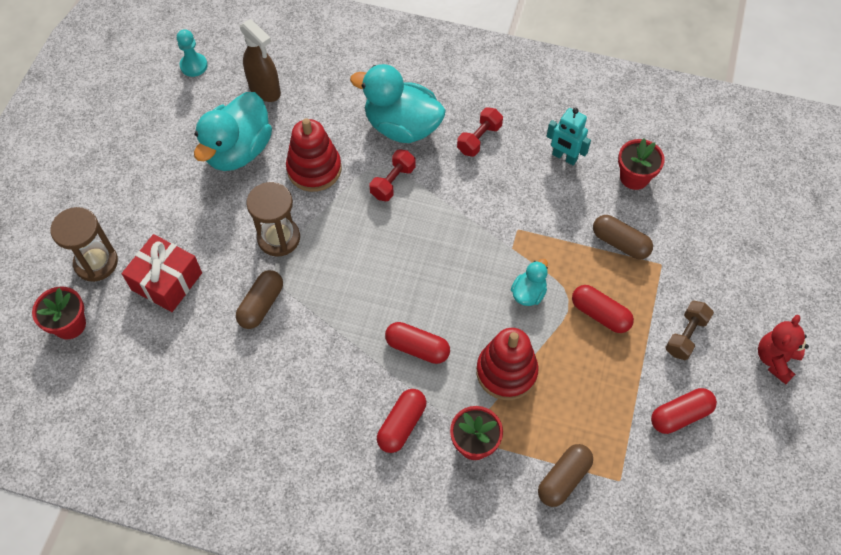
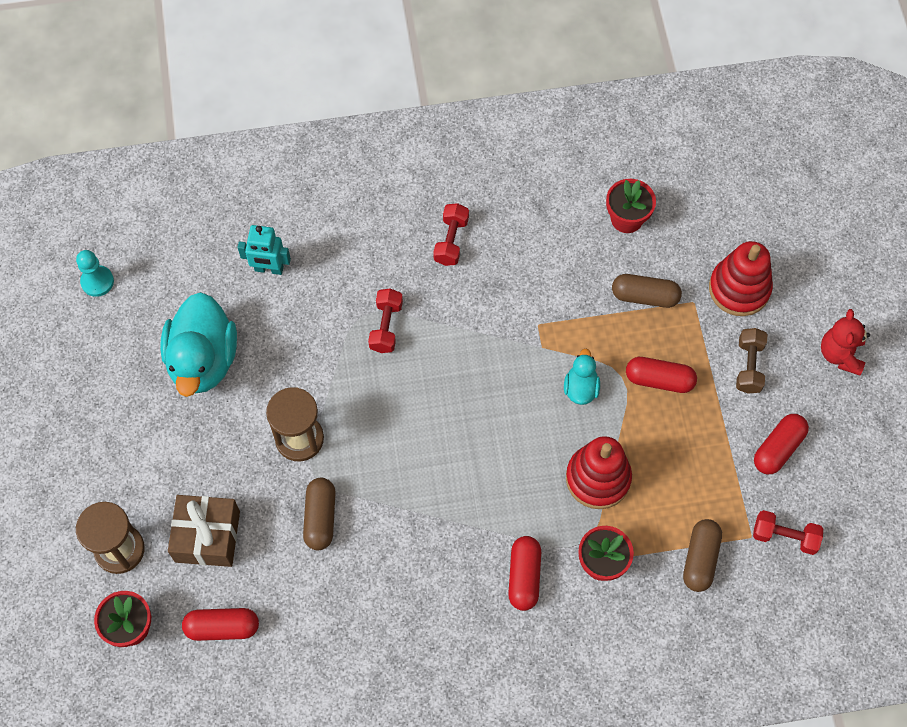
camera: 25 degrees left, 5 degrees up
red gift [122,234,202,312] -> brown gift [168,495,240,567]
brown spray bottle [240,19,281,102] -> none
red stacking toy [286,118,341,192] -> red stacking toy moved to [709,241,773,316]
turquoise duck [350,64,446,143] -> none
red capsule [385,322,450,364] -> red capsule moved to [182,608,259,641]
turquoise robot [547,108,591,165] -> turquoise robot moved to [238,225,291,275]
none -> red dumbbell [753,510,823,555]

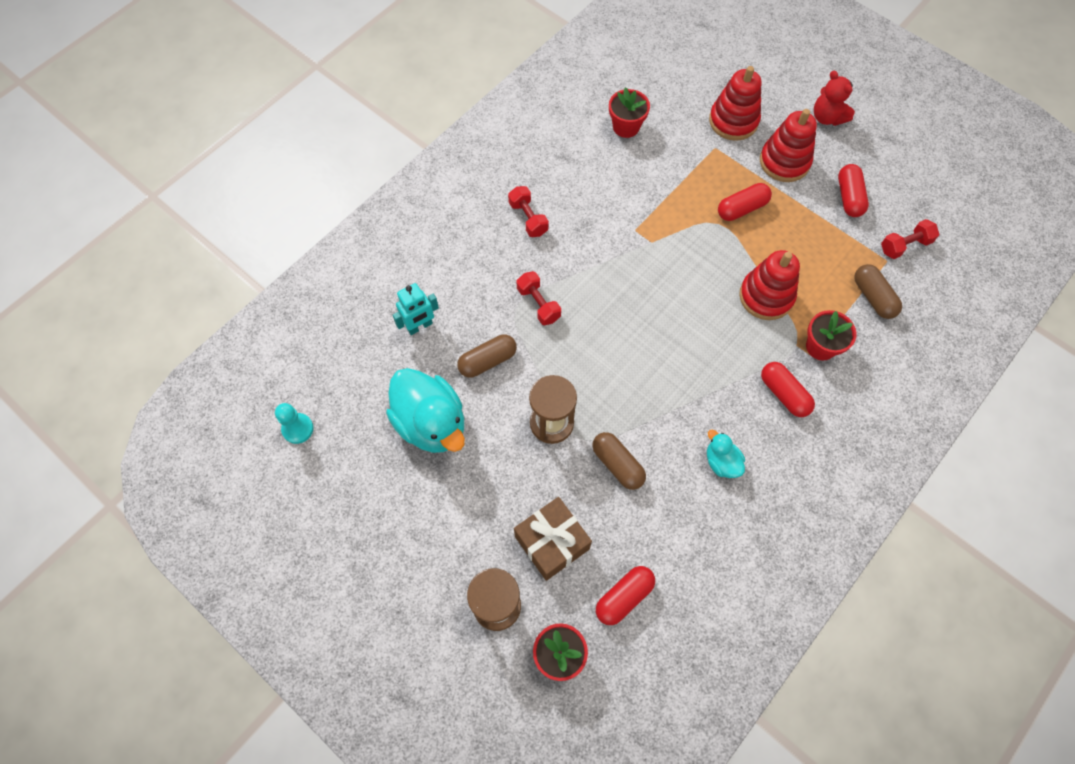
camera: 40 degrees left, 0 degrees up
turquoise duck [564,349,600,405] -> turquoise duck moved to [707,430,745,478]
brown capsule [612,274,682,308] -> brown capsule moved to [457,334,517,378]
brown dumbbell [736,328,767,394] -> red stacking toy [760,109,817,182]

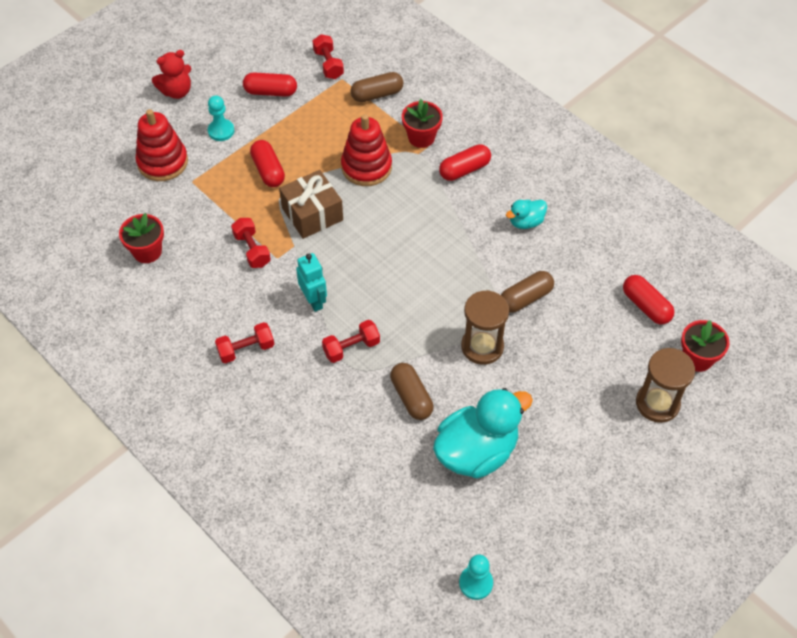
camera: 85 degrees left, 10 degrees down
turquoise robot [393,283,439,335] -> turquoise robot moved to [296,253,327,312]
brown gift [514,497,592,581] -> brown gift moved to [279,170,343,239]
red stacking toy [760,109,817,182] -> turquoise pawn [208,95,234,141]
none -> red dumbbell [231,218,271,268]

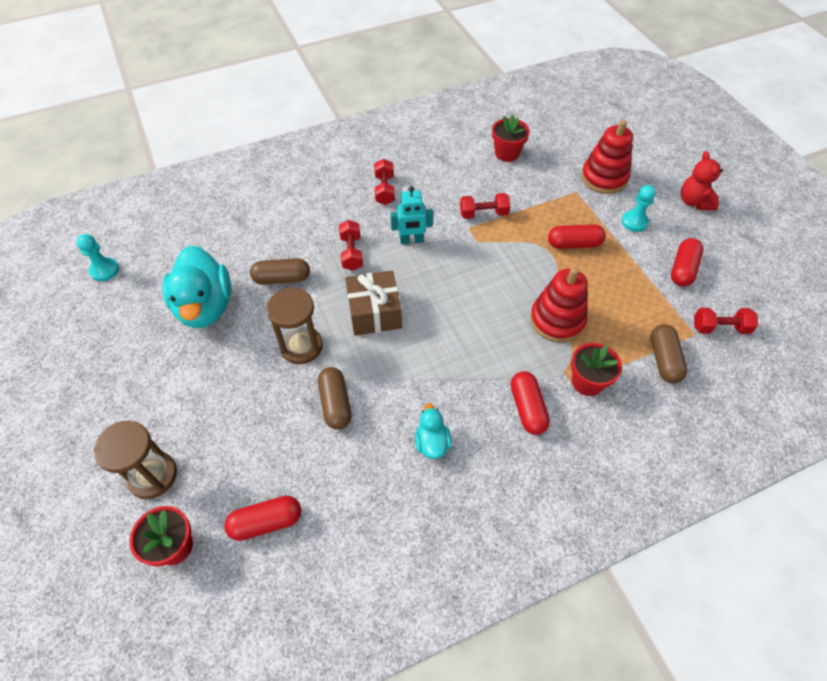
camera: 110 degrees right, 0 degrees up
brown gift [279,170,343,239] -> brown gift moved to [345,270,402,336]

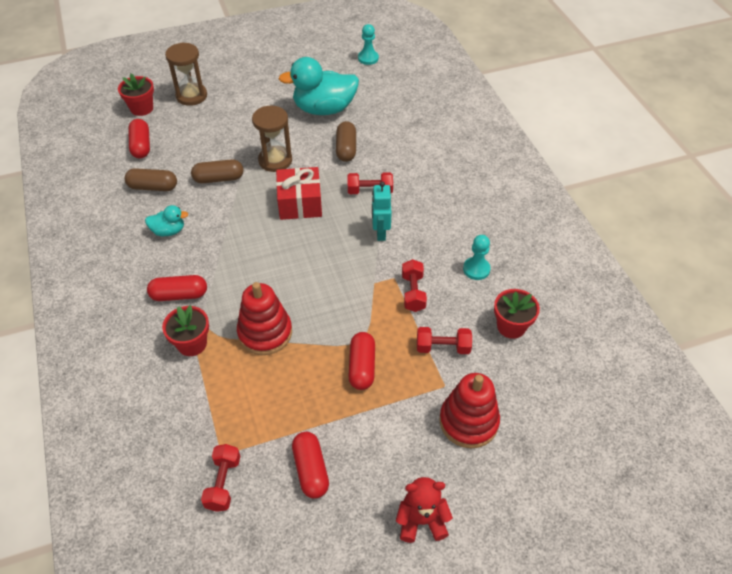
camera: 95 degrees right, 5 degrees down
brown gift [345,270,402,336] -> red gift [276,167,322,220]
red dumbbell [374,159,395,205] -> red dumbbell moved to [417,327,472,354]
turquoise pawn [622,185,656,232] -> turquoise pawn moved to [463,235,491,280]
brown capsule [651,324,688,383] -> brown capsule moved to [125,168,177,191]
red capsule [671,238,703,286] -> red capsule turned 45 degrees clockwise [292,432,329,498]

